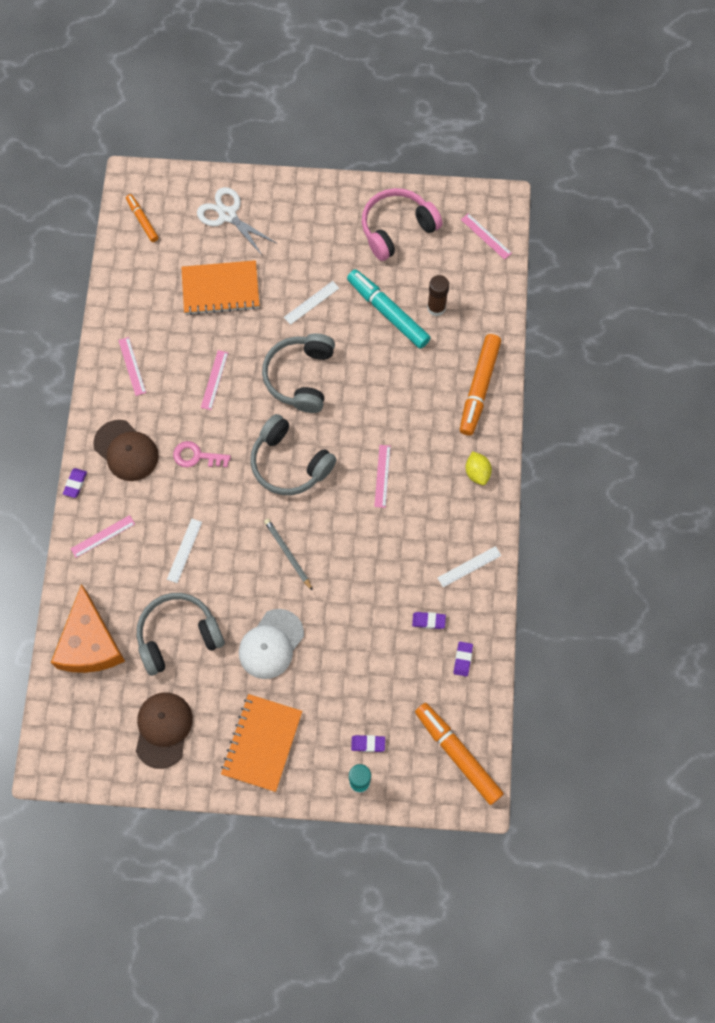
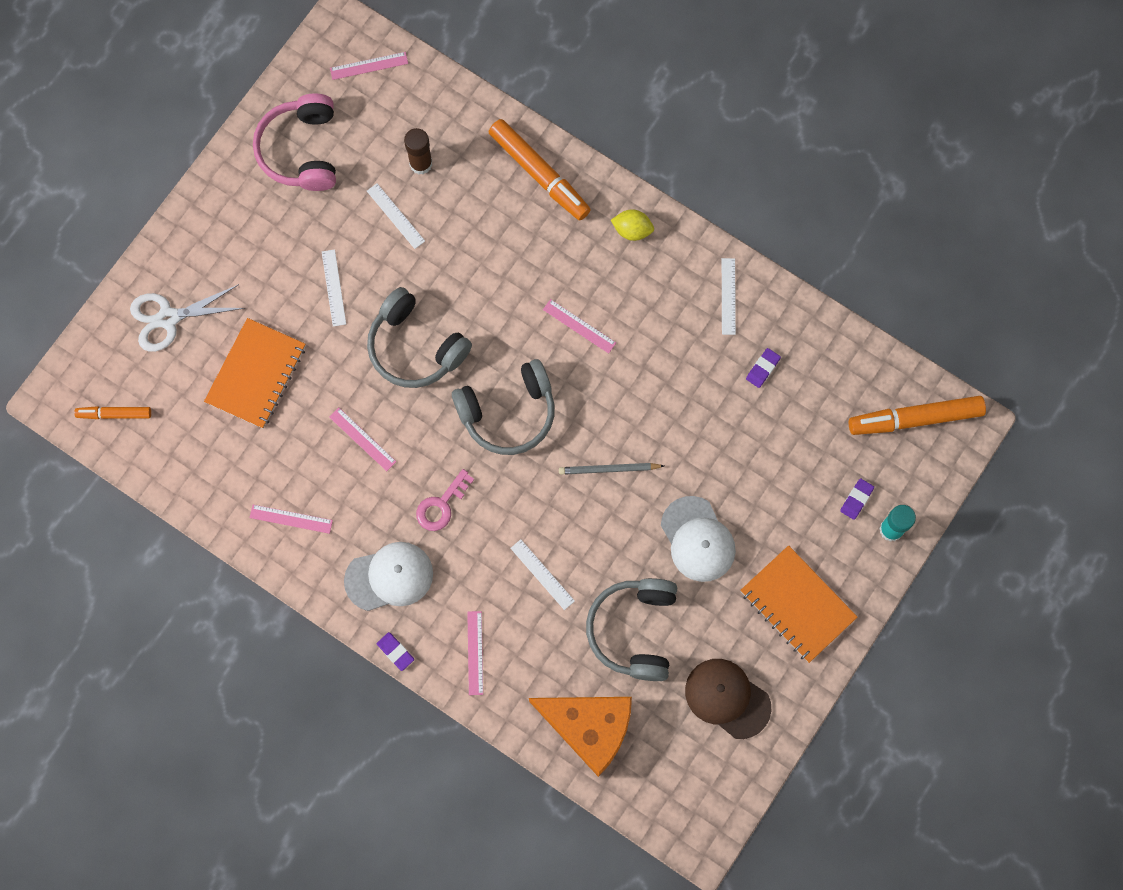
camera: 60 degrees left, 5 degrees up
brown cap [93,420,159,481] -> white cap [344,542,433,611]
turquoise marker [347,269,430,349] -> white ruler [367,183,425,249]
purple eraser [454,642,473,677] -> none

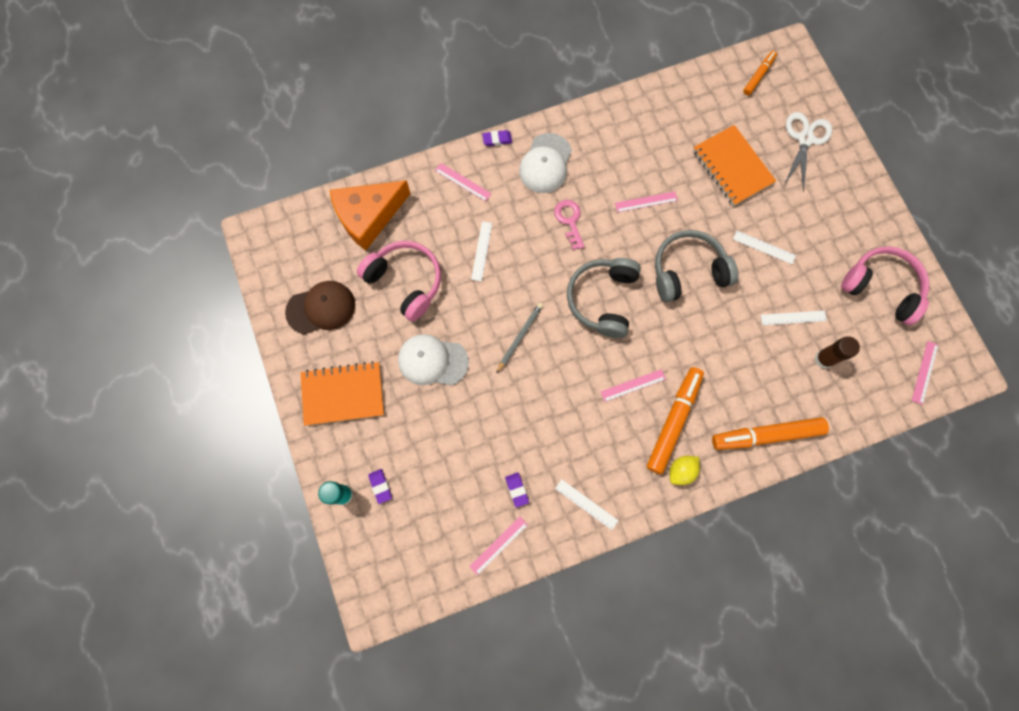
camera: 125 degrees right, 0 degrees up
pink ruler [249,505,333,534] -> pink ruler moved to [469,517,528,575]
white ruler [510,539,575,610] -> white ruler turned 75 degrees counterclockwise [471,221,492,281]
grey headphones [586,578,677,681] -> pink headphones [357,241,441,322]
orange marker [849,396,986,435] -> orange marker moved to [647,367,704,474]

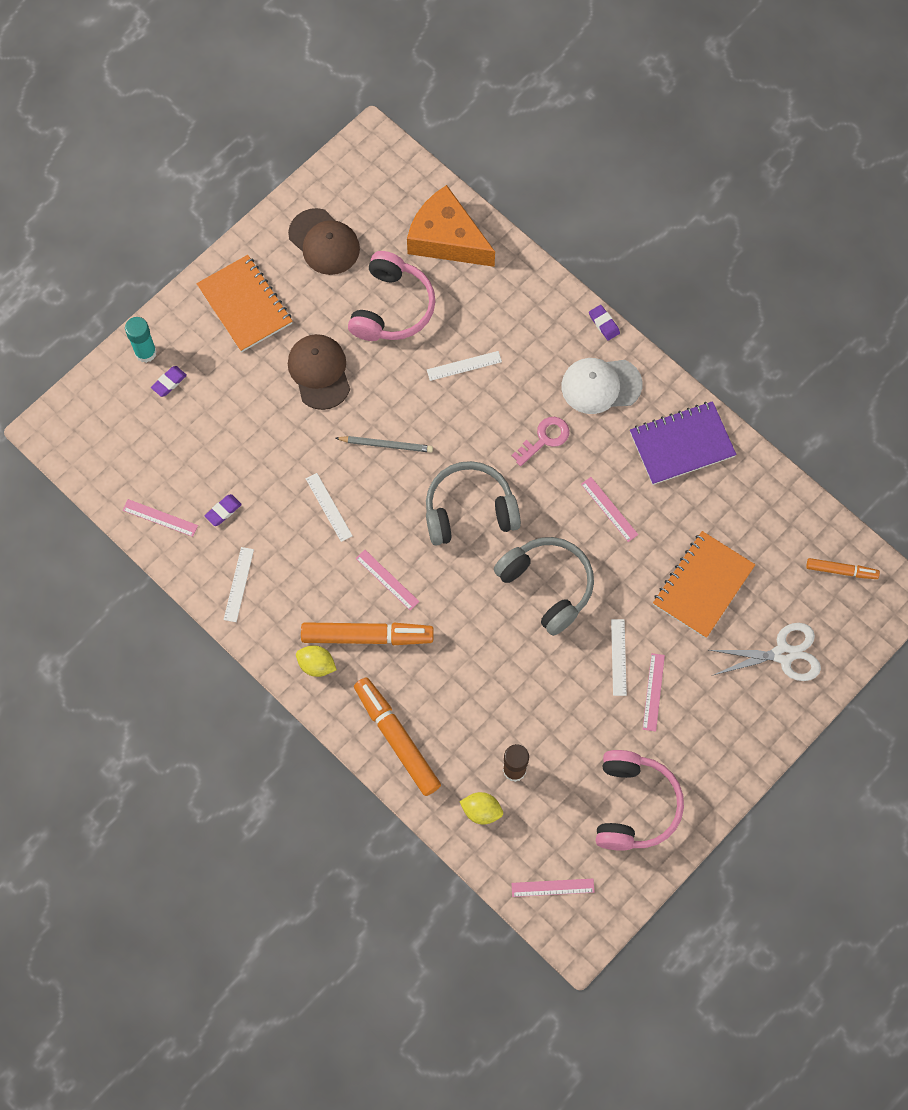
camera: 65 degrees right, 5 degrees down
white cap [398,334,469,386] -> brown cap [288,334,350,410]
pink ruler [435,163,491,202] -> pink ruler moved to [643,653,665,732]
white ruler [761,311,827,325] -> white ruler moved to [306,473,353,542]
none -> yellow lemon [459,792,503,824]
none -> purple notebook [630,401,737,485]

